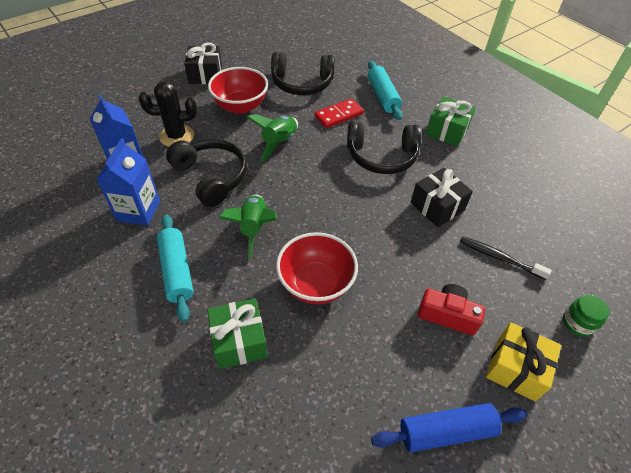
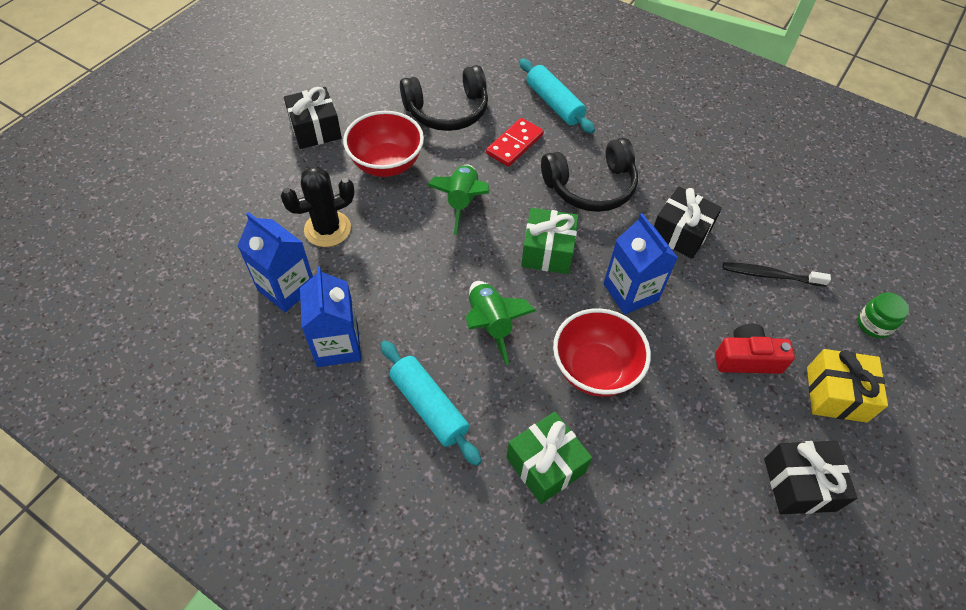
camera: 20 degrees left, 5 degrees up
black headphones [166,139,247,207] -> none
blue rolling pin [371,403,527,452] -> black gift [764,441,857,514]
green gift [426,96,476,146] -> green gift moved to [521,208,578,274]
none -> blue carton [603,213,678,315]

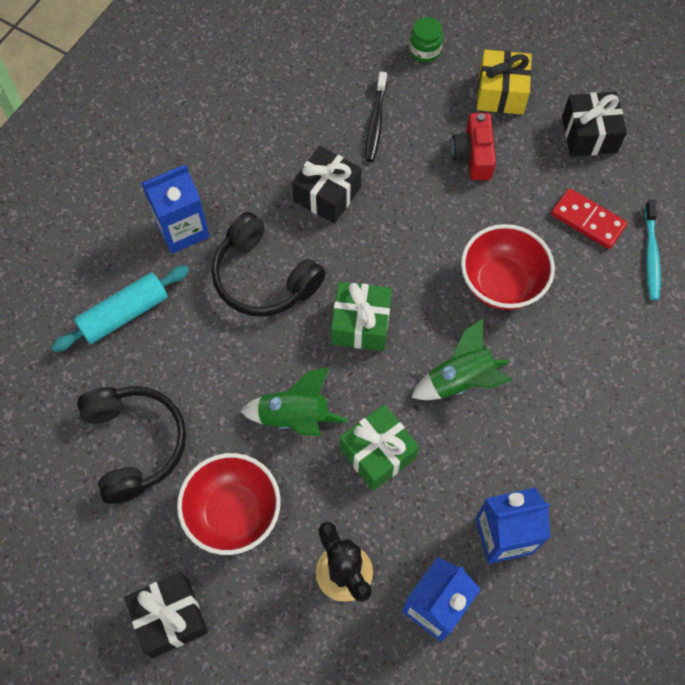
camera: 90 degrees left, 10 degrees up
turquoise rolling pin [380,340,482,466] -> none
red domino [486,118,544,167] -> red domino moved to [551,188,628,249]
green gift [506,412,592,504] -> green gift moved to [340,404,419,491]
black headphones [541,138,638,212] -> black headphones turned 150 degrees clockwise [211,212,326,317]
blue carton [603,213,678,315] -> blue carton moved to [141,165,210,254]
none -> turquoise toothbrush [645,200,661,300]

